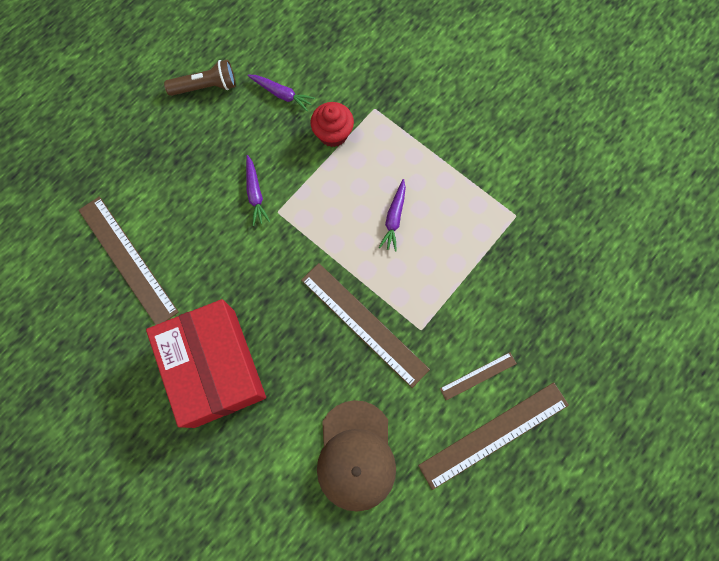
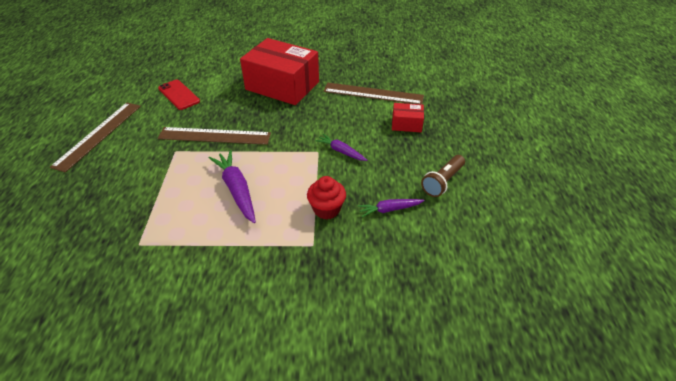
camera: 140 degrees right, 30 degrees down
brown cap [317,400,396,512] -> red phone [158,80,200,110]
purple carrot [379,179,406,252] -> purple carrot [209,150,256,223], size x1.66
brown ruler [440,352,517,401] -> none
none -> red box [392,103,424,132]

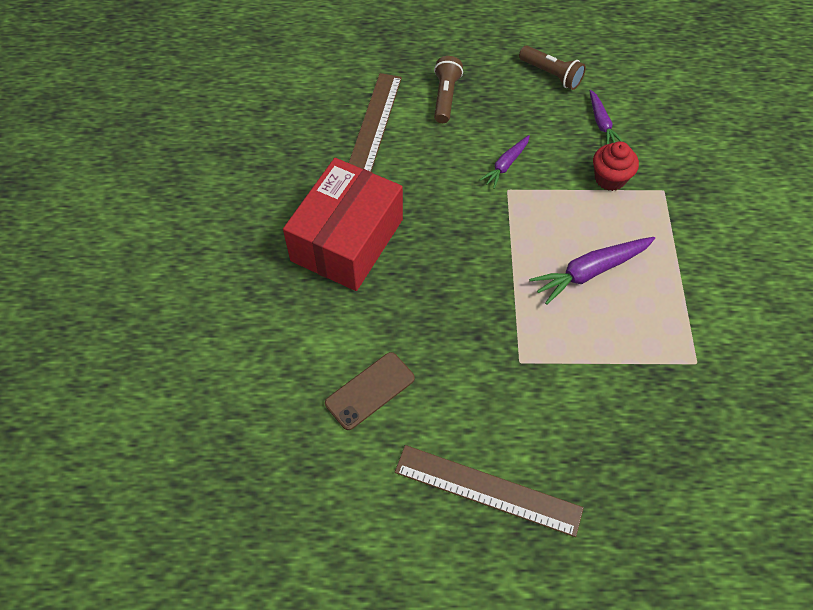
camera: 90 degrees left, 15 degrees up
red phone [158,80,200,110] -> brown phone [325,352,415,430]
brown ruler [158,127,271,145] -> none
red box [392,103,424,132] -> brown flashlight [434,56,463,123]

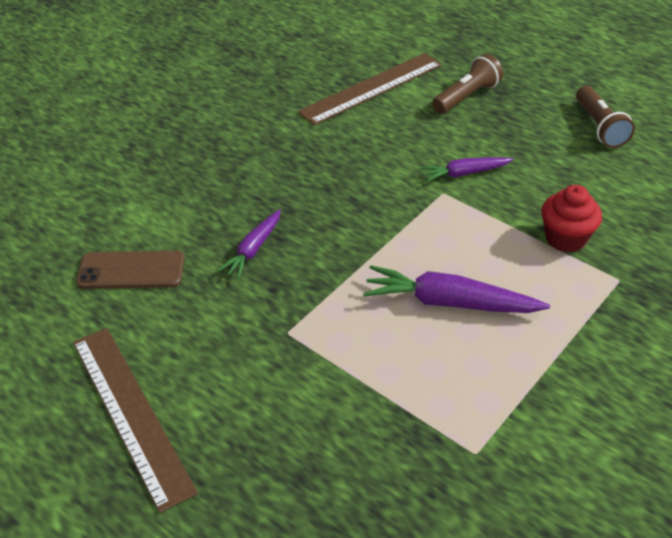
camera: 40 degrees right, 15 degrees down
red box [283,158,403,291] -> none
purple carrot [589,90,623,144] -> purple carrot moved to [218,209,281,278]

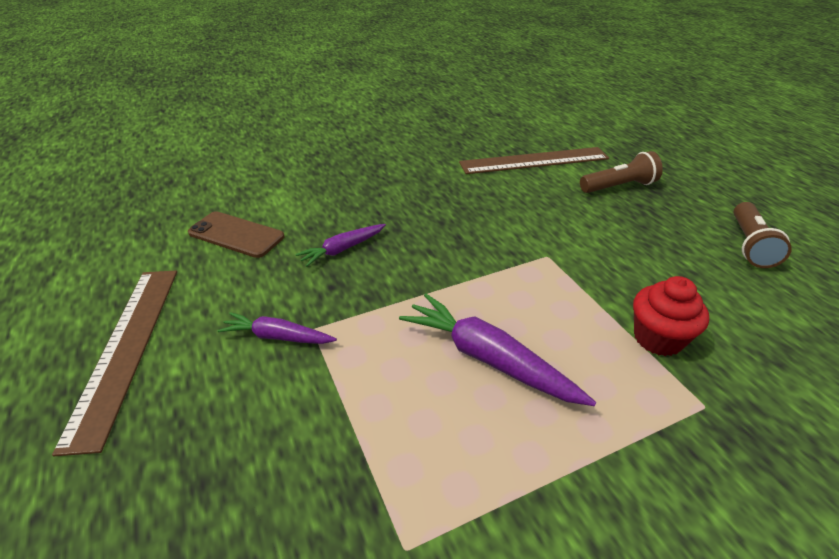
camera: 25 degrees right, 5 degrees down
purple carrot [420,157,513,182] -> purple carrot moved to [218,312,337,344]

